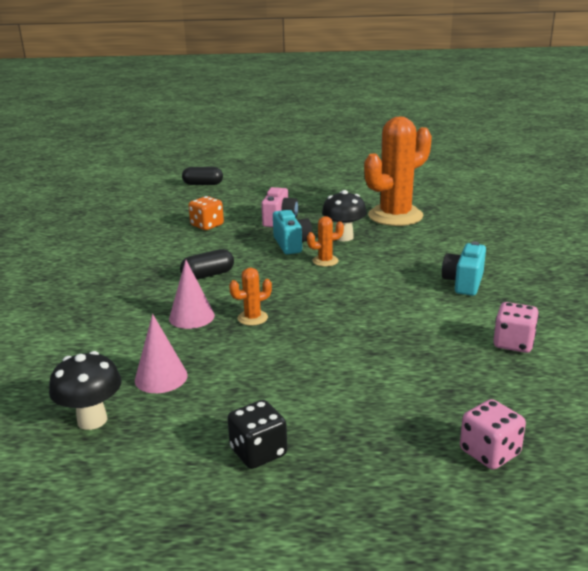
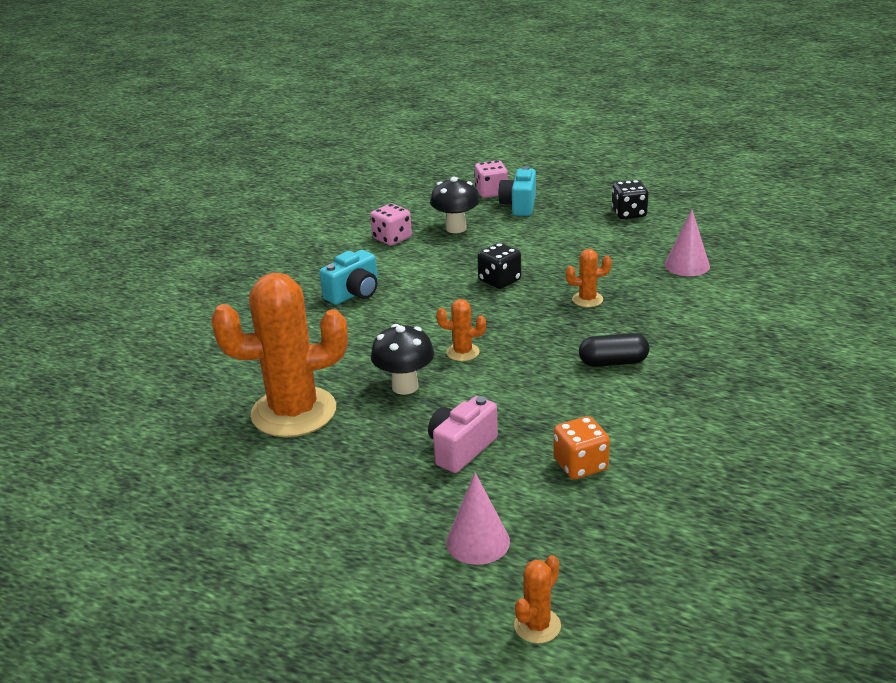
camera: 155 degrees left, 5 degrees up
black mushroom [49,351,122,430] -> black mushroom moved to [430,177,480,233]
pink cone [169,260,215,329] -> pink cone moved to [446,472,510,565]
black capsule [182,167,223,185] -> orange cactus [514,555,561,643]
turquoise camera [273,210,312,255] -> turquoise camera moved to [498,166,536,216]
none -> black dice [477,243,521,289]

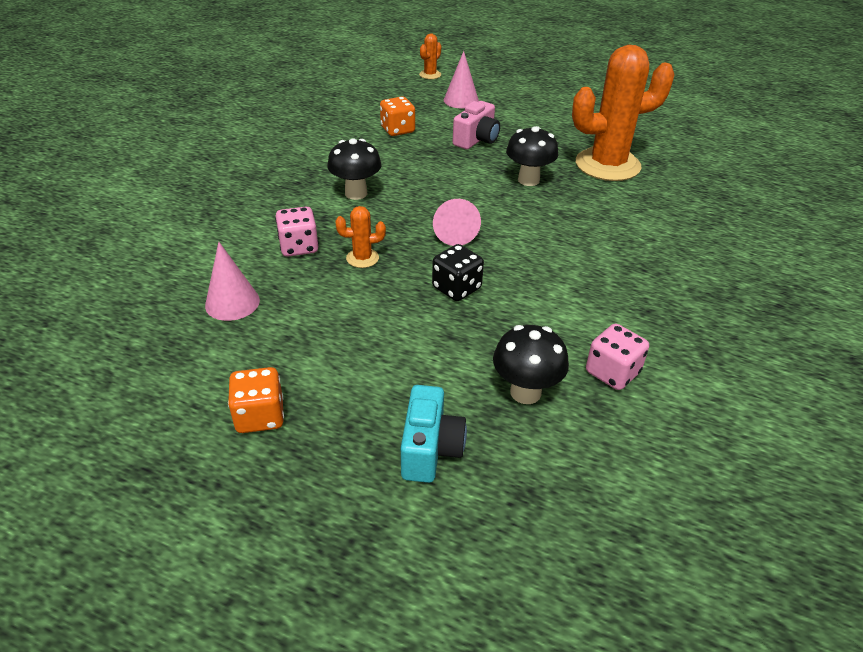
camera: 175 degrees right, 10 degrees up
turquoise camera [320,250,378,305] -> none
orange cactus [437,299,486,361] -> none
pink dice [475,160,508,198] -> pink dice moved to [275,207,319,257]
black capsule [579,333,649,367] -> black mushroom [327,138,381,200]
black dice [612,180,648,219] -> orange dice [228,367,284,433]
none -> pink cone [433,199,481,246]

